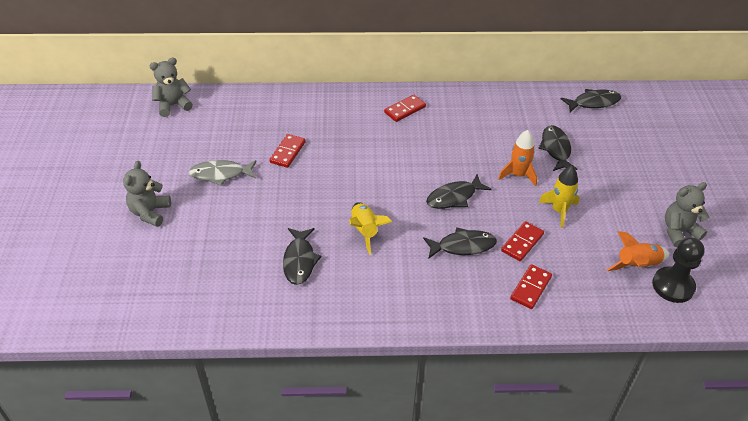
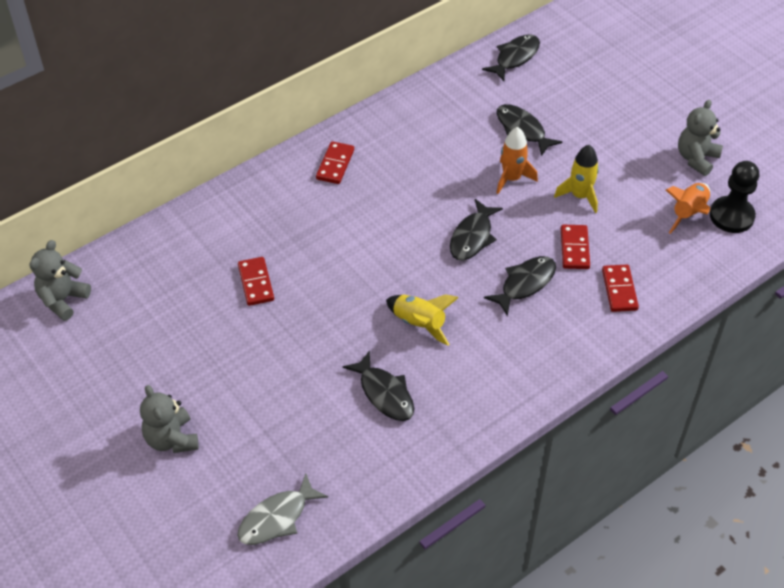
camera: 35 degrees left, 5 degrees up
grey fish [189,160,256,186] -> grey fish moved to [237,474,328,545]

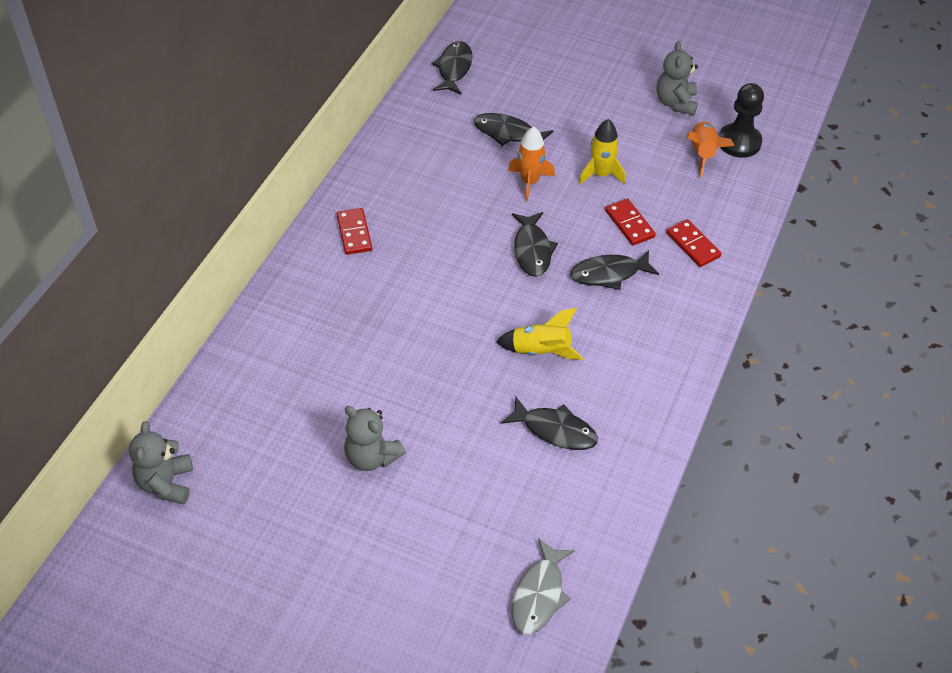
camera: 30 degrees left, 0 degrees up
grey teddy bear [140,385,199,453] -> grey teddy bear moved to [344,406,406,471]
red domino [238,257,274,306] -> none
black fish [484,256,556,316] -> black fish turned 120 degrees counterclockwise [570,250,659,290]

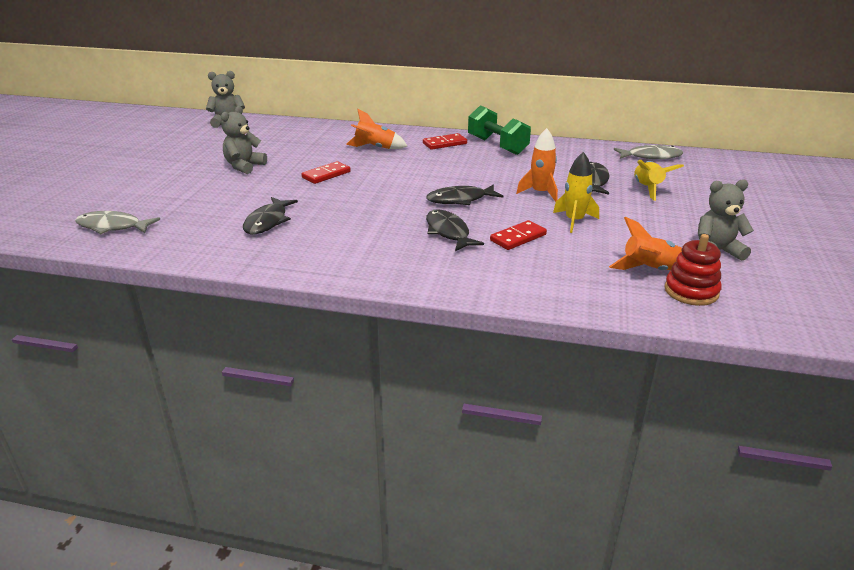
camera: 80 degrees right, 20 degrees down
black fish [432,41,473,94] -> grey fish [614,145,683,159]
yellow rocket [496,308,583,360] -> yellow rocket moved to [634,160,684,201]
red domino [666,219,722,267] -> red domino moved to [301,161,351,184]
black pawn [718,83,764,158] -> red stacking toy [665,234,722,306]
none -> orange rocket [346,109,407,149]
none -> green dumbbell [468,105,531,155]

